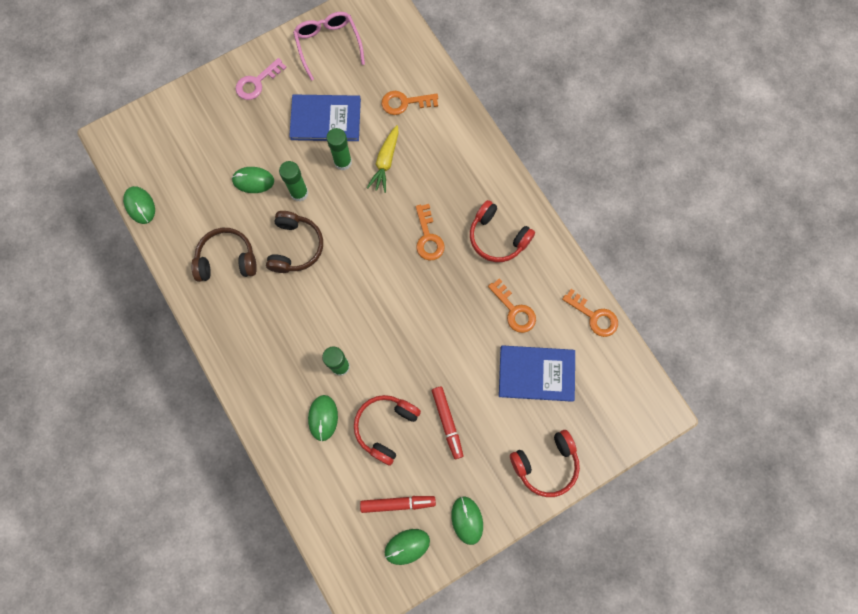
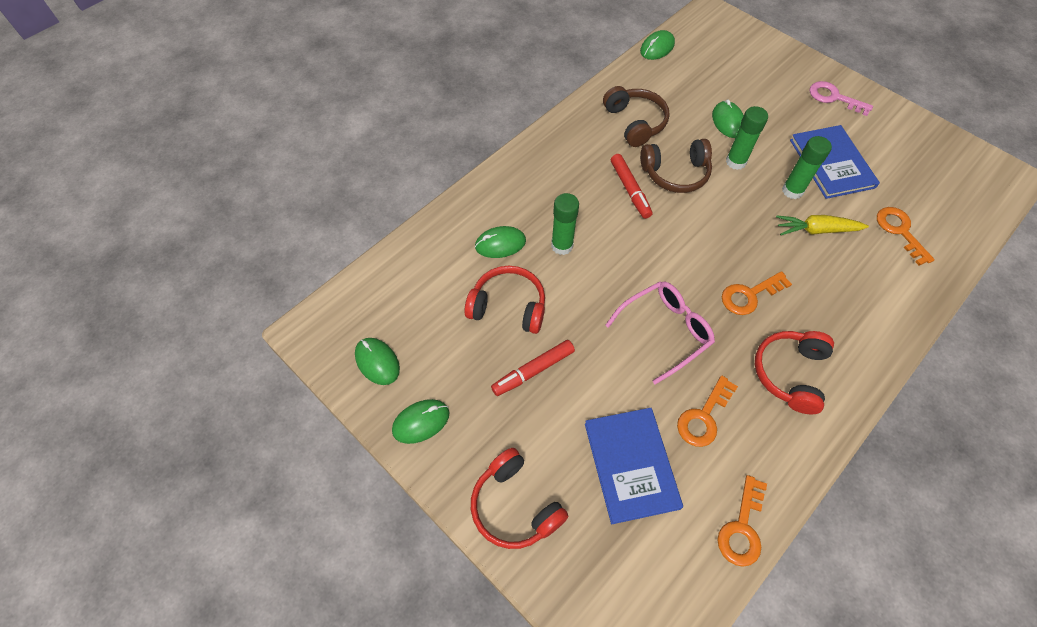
camera: 75 degrees right, 15 degrees down
pink glasses [293,12,365,81] -> pink glasses moved to [605,281,715,385]
red marker [360,496,436,513] -> red marker moved to [611,154,652,219]

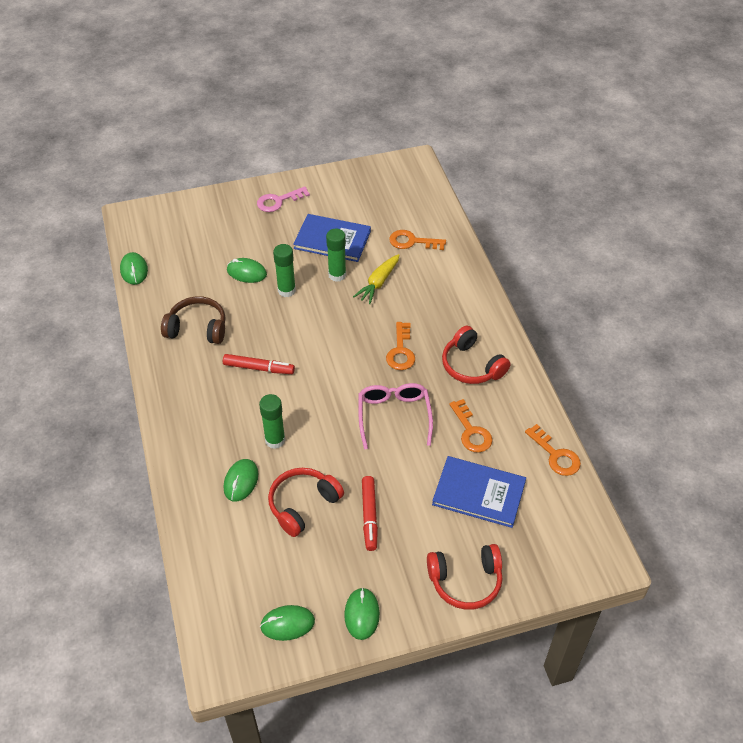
camera: 60 degrees left, 10 degrees down
brown headphones [640,139,712,193] -> none

